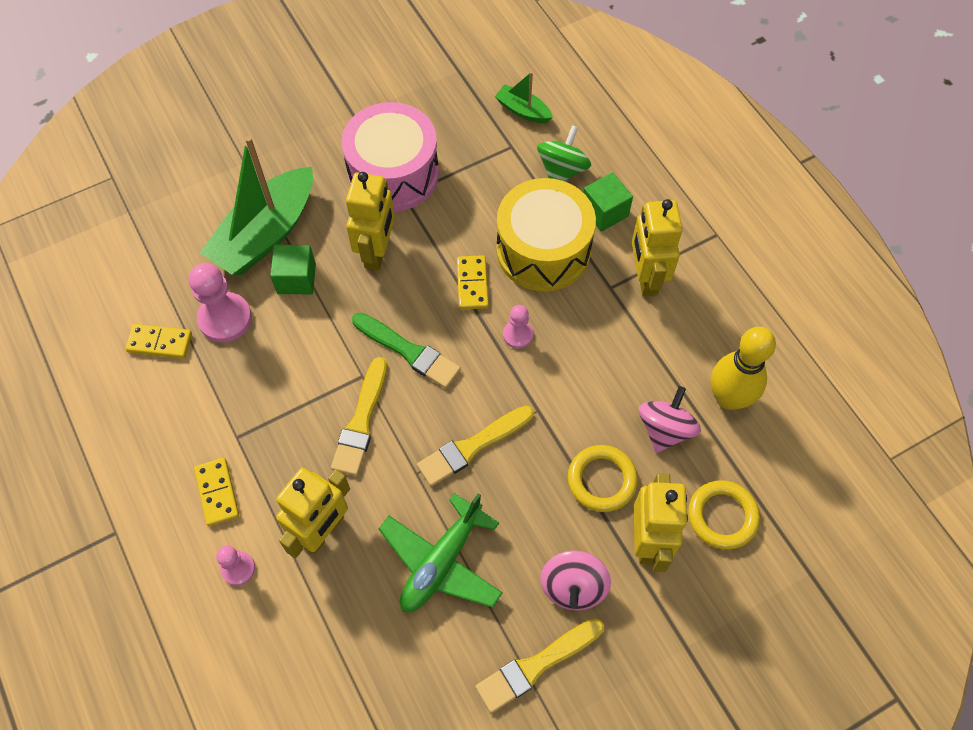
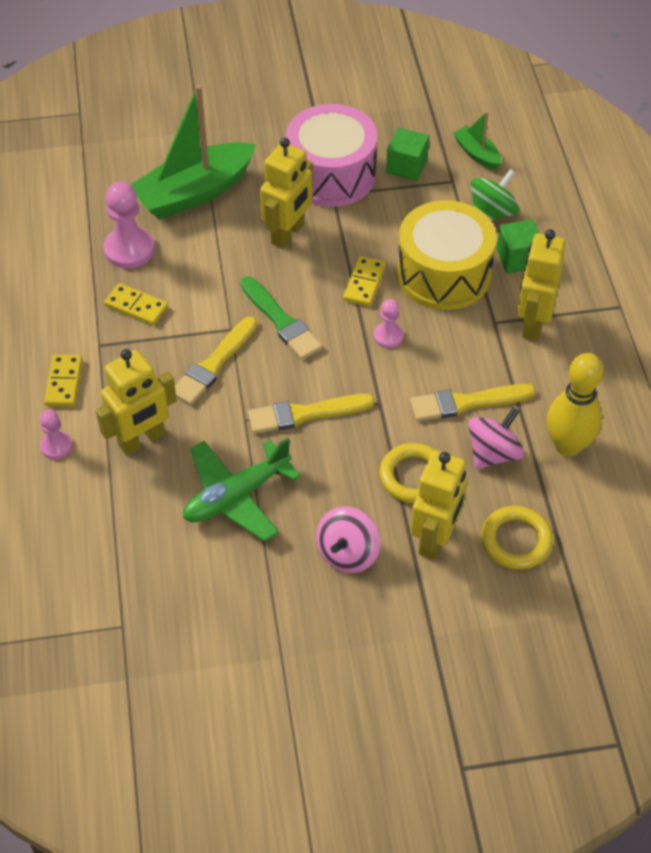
camera: 20 degrees right, 10 degrees down
yellow domino [125,324,192,359] -> yellow domino moved to [104,283,168,326]
green cube [270,245,316,294] -> green cube moved to [386,127,429,181]
yellow brush [475,618,604,713] -> yellow brush moved to [410,384,536,421]

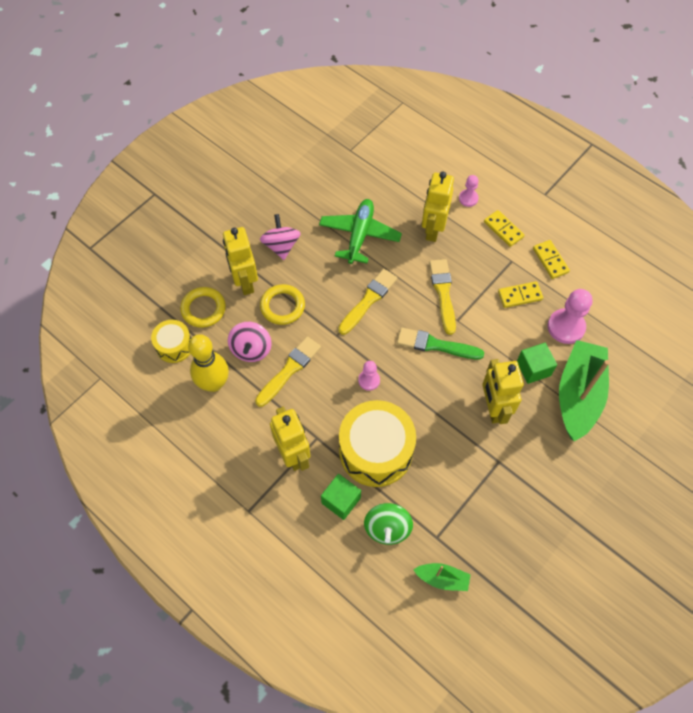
camera: 140 degrees right, 10 degrees up
pink drum [286,104,378,207] -> none
yellow domino [343,256,386,307] -> yellow domino moved to [533,240,570,279]
green cube [386,127,429,181] -> green cube moved to [517,343,557,384]
none -> yellow drum [151,320,191,363]

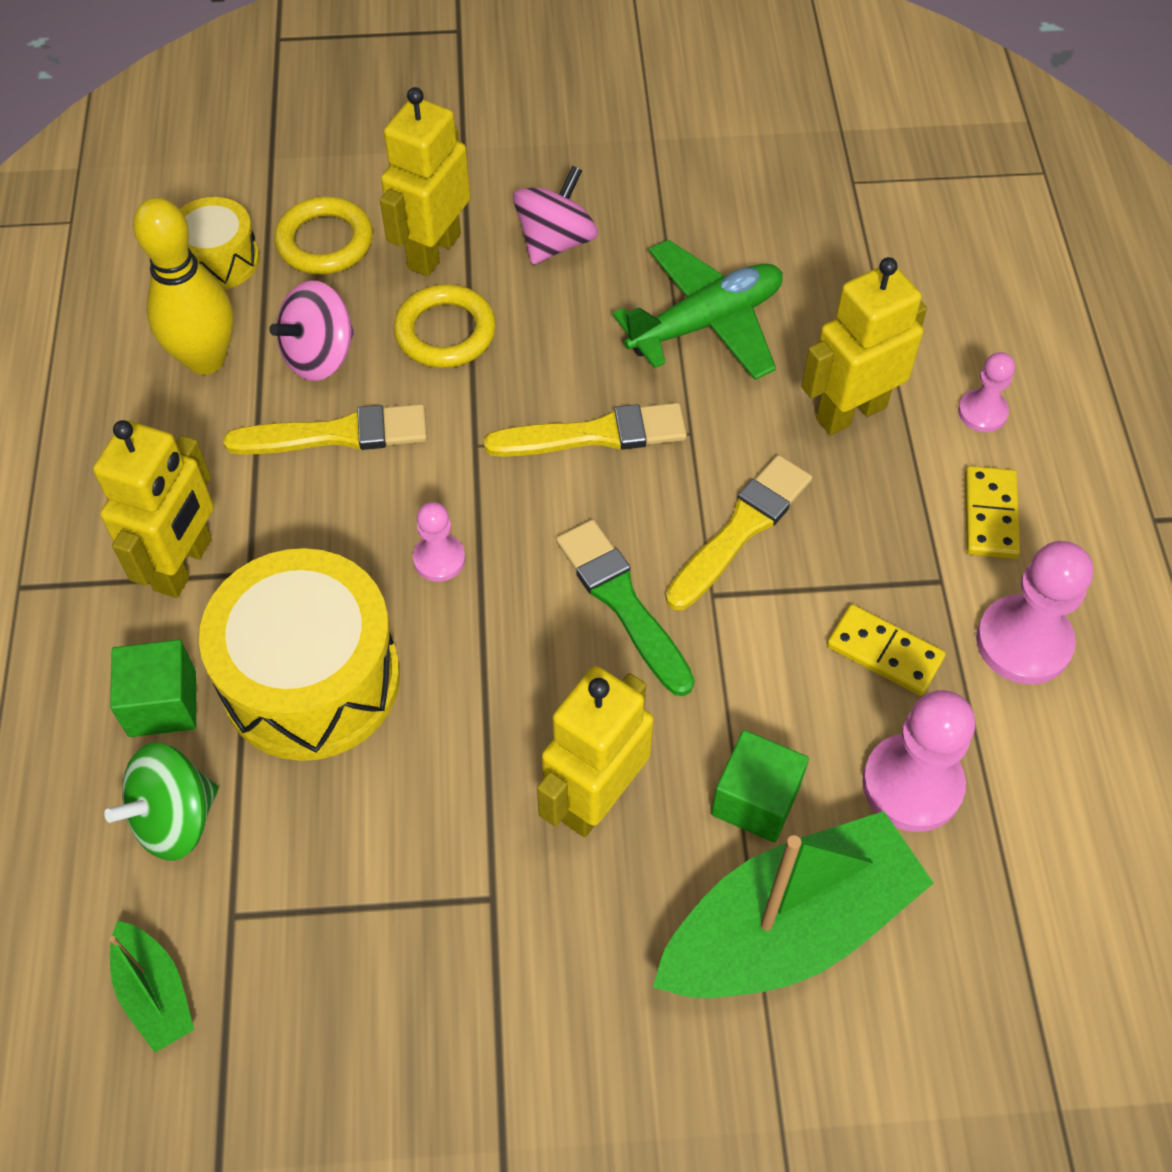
camera: 45 degrees right, 5 degrees down
yellow domino [533,240,570,279] -> pink pawn [976,541,1093,684]

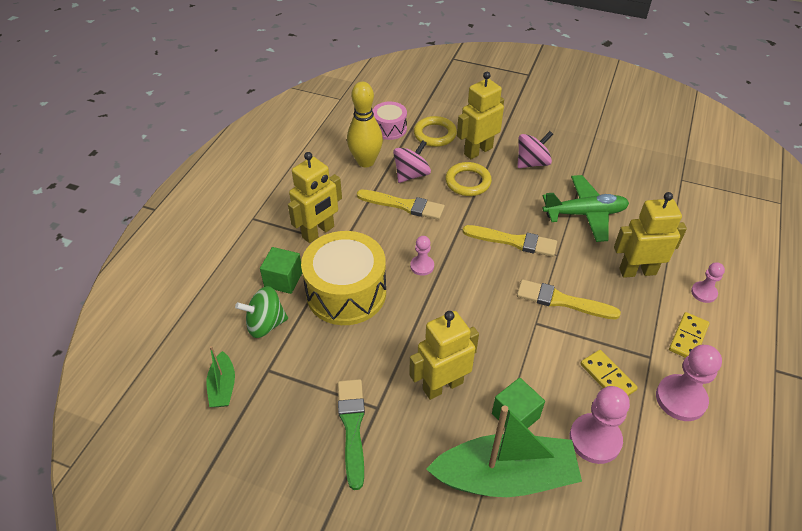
camera: 25 degrees right, 10 degrees down
yellow drum [180,197,260,290] -> pink drum [372,102,407,140]
pink spinning top [269,280,354,381] -> pink spinning top turned 150 degrees clockwise [393,140,431,183]
green brush [556,519,695,696] -> green brush moved to [338,379,365,490]
yellow brush [666,455,812,610] -> yellow brush turned 135 degrees counterclockwise [517,279,621,320]

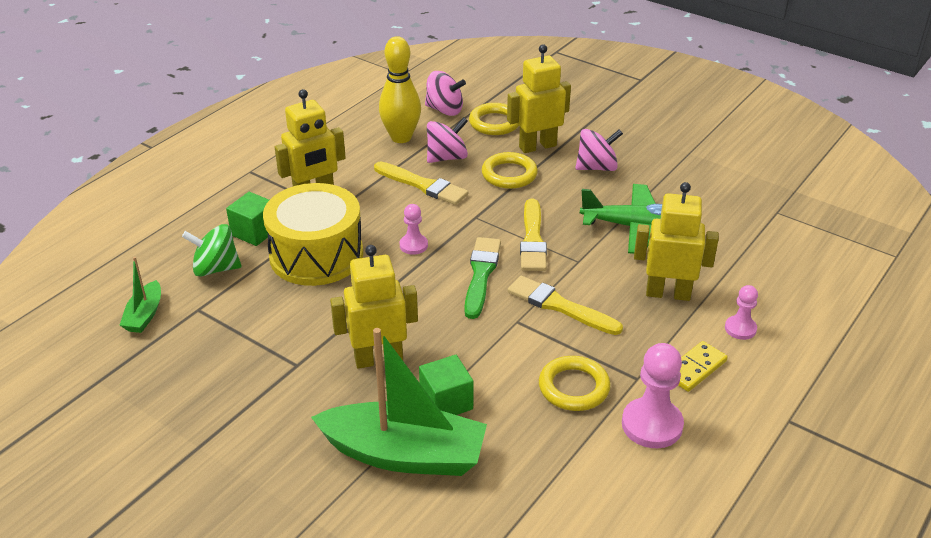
camera: 15 degrees right, 10 degrees down
green brush [338,379,365,490] -> green brush moved to [464,237,501,319]
pink drum [372,102,407,140] -> pink spinning top [425,71,466,116]
yellow brush [462,225,557,257] -> yellow brush turned 60 degrees clockwise [520,198,547,271]
pink pawn [570,386,630,464] -> none
yellow domino [580,350,638,396] -> yellow ring [539,356,611,411]

